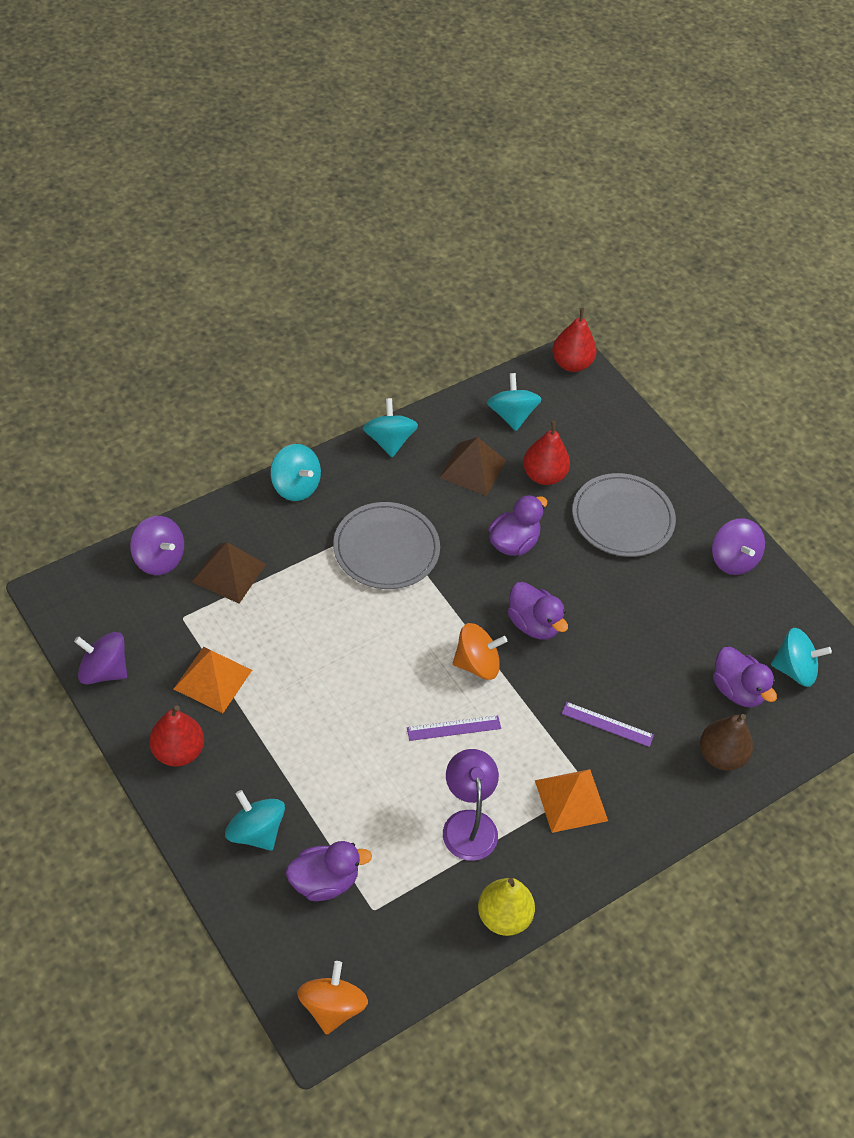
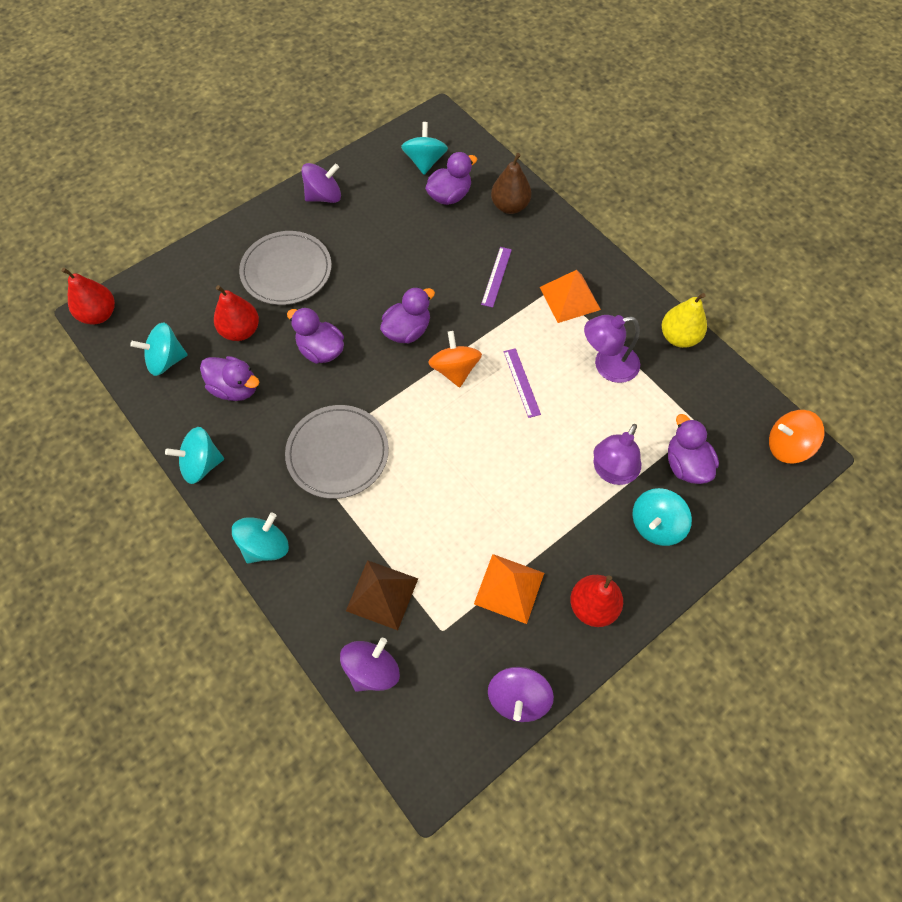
camera: 90 degrees left, 10 degrees up
brown pyramid [439,437,506,496] -> purple duck [200,356,259,401]
none -> purple lamp [594,424,642,485]

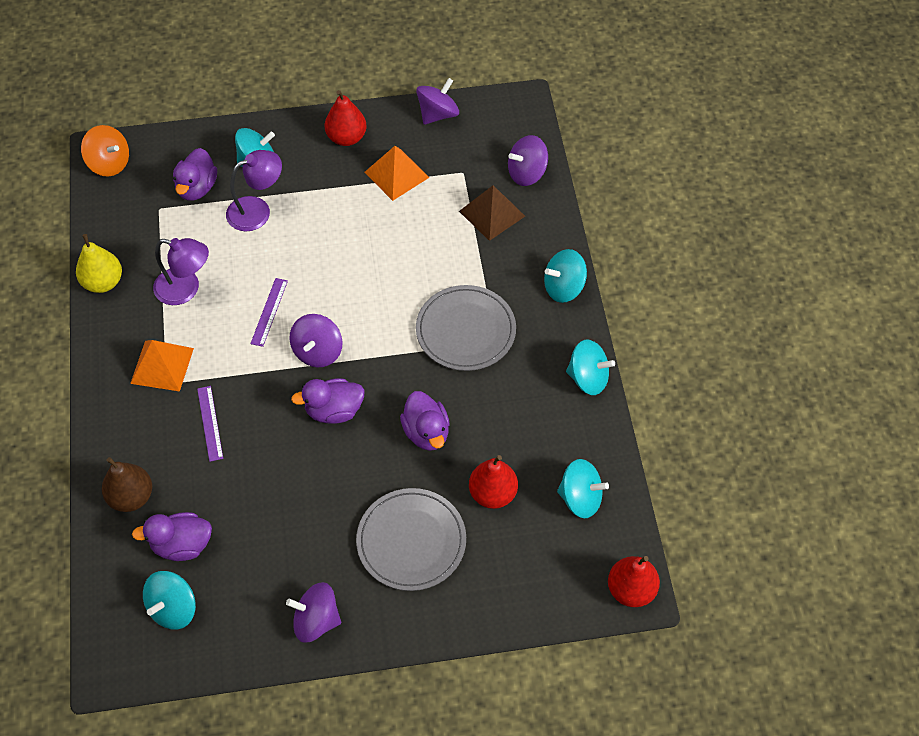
camera: 150 degrees left, 5 degrees down
purple duck [200,356,259,401] -> none
orange spinning top [428,331,482,387] -> purple spinning top [289,314,342,367]
purple ruler [481,247,512,308] -> purple ruler turned 60 degrees counterclockwise [197,386,223,462]

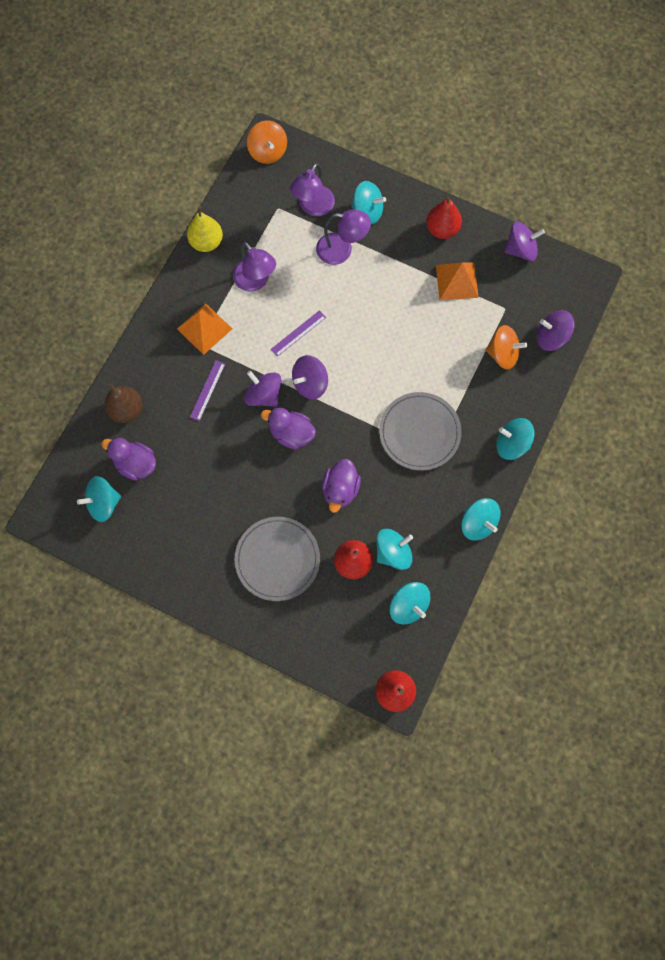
camera: 35 degrees right, 15 degrees up
purple duck [173,148,217,201] -> purple lamp [290,163,335,216]
purple spinning top [286,582,341,643] -> purple spinning top moved to [244,371,281,407]
brown pyramid [459,185,525,241] -> orange spinning top [486,325,527,370]
none -> turquoise spinning top [376,529,413,570]

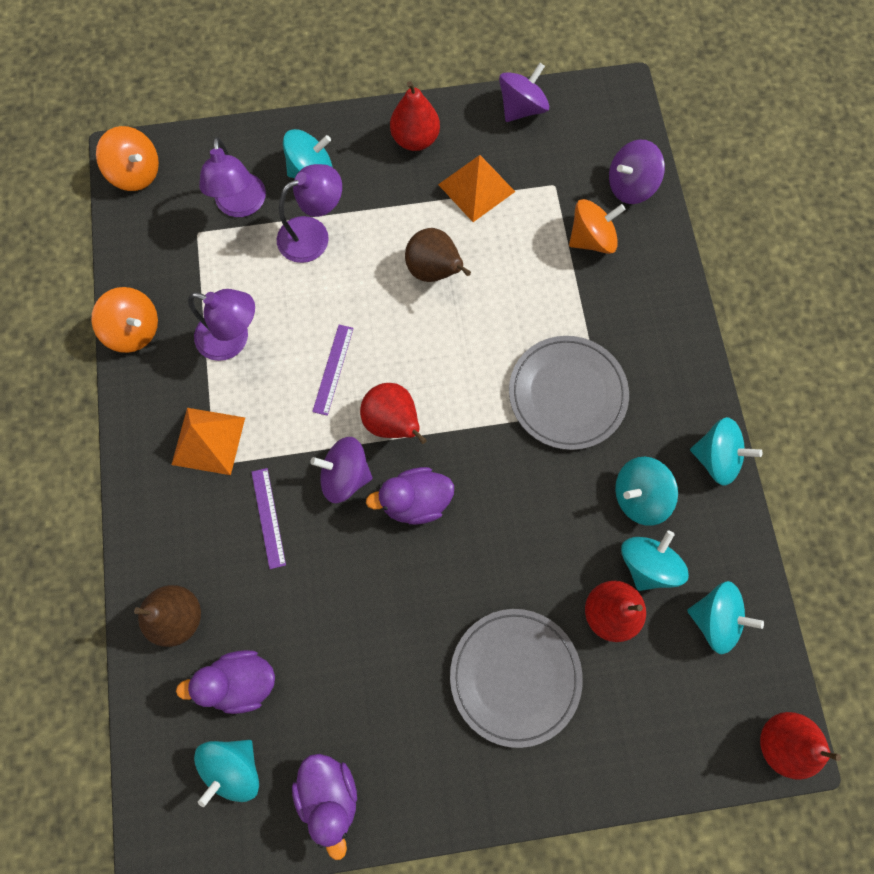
camera: 35 degrees left, 0 degrees up
yellow pear [187,206,223,252] -> orange spinning top [91,287,158,353]
purple spinning top [292,355,328,399] -> red pear [360,383,427,444]
purple duck [322,459,361,513] -> purple duck moved to [292,754,357,860]
turquoise spinning top [496,418,535,460] -> turquoise spinning top moved to [615,457,678,526]
none -> brown pear [405,228,471,282]

